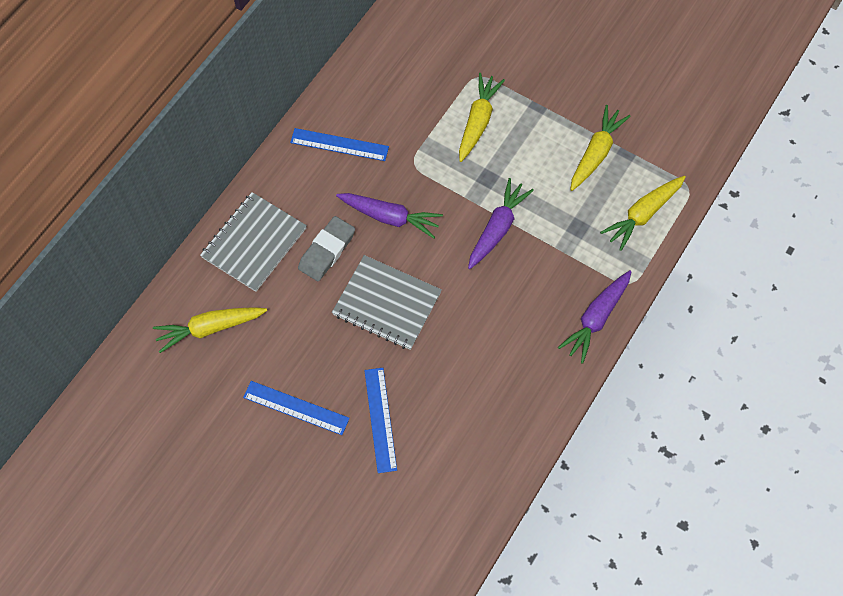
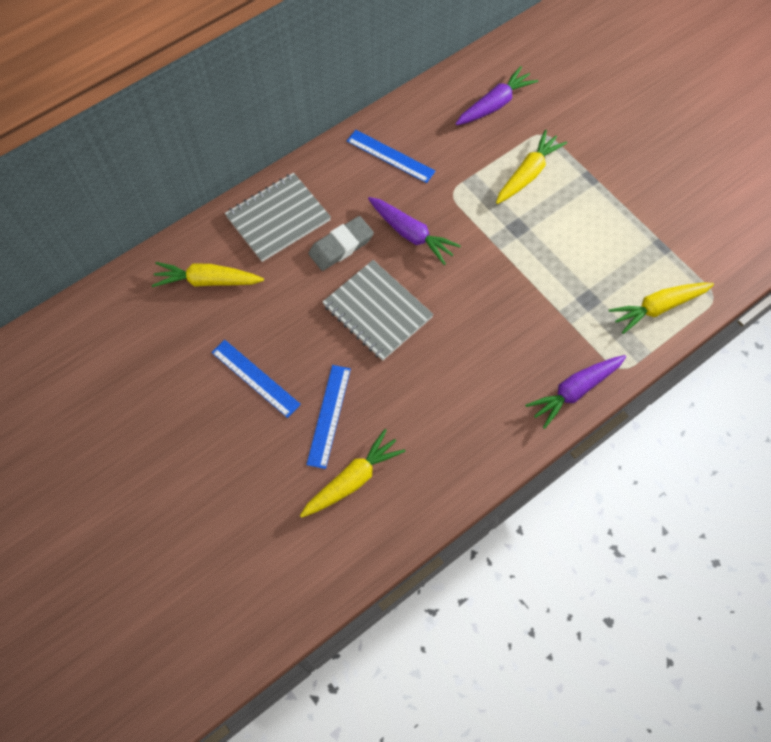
camera: 20 degrees right, 0 degrees up
purple carrot [468,178,534,269] -> purple carrot moved to [455,66,538,125]
yellow carrot [570,105,631,191] -> yellow carrot moved to [300,429,406,518]

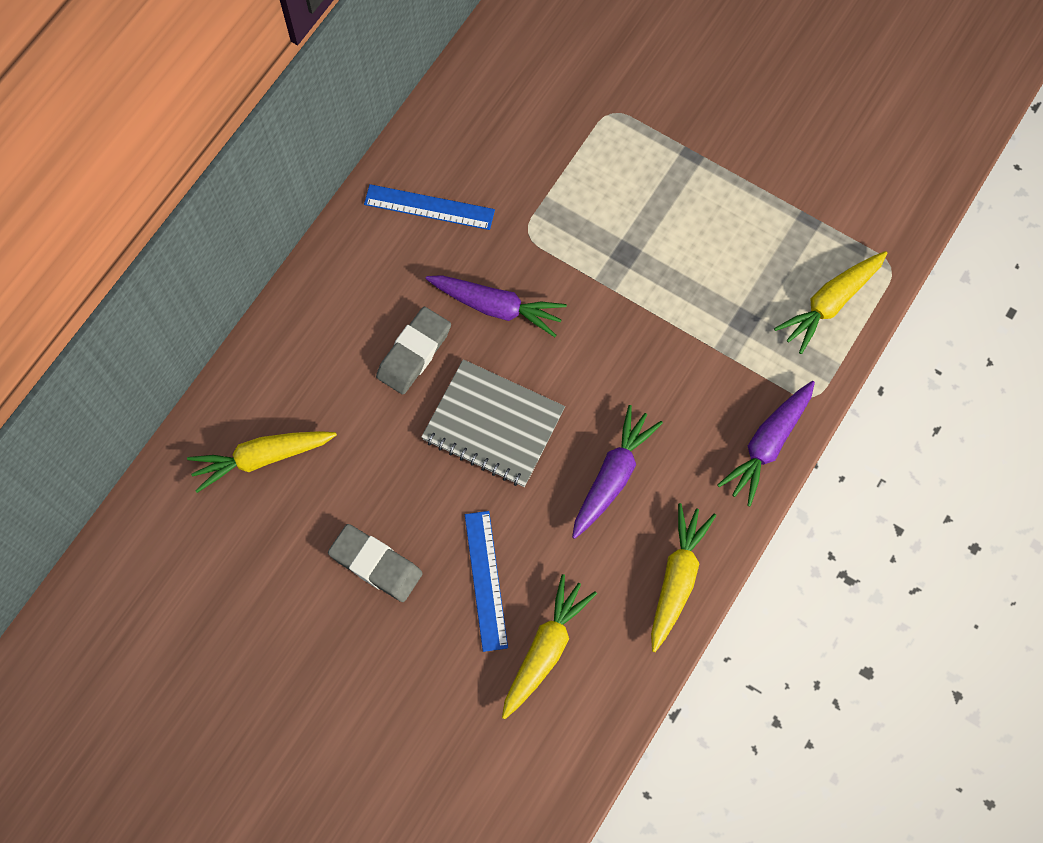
camera: 20 degrees left, 5 degrees up
blue ruler [211,340,301,418] -> grey eraser [328,524,423,602]
grey notebook [225,173,331,262] -> none
purple carrot [455,66,538,125] -> purple carrot moved to [572,405,663,539]
yellow carrot [496,129,567,204] -> yellow carrot moved to [651,503,716,652]

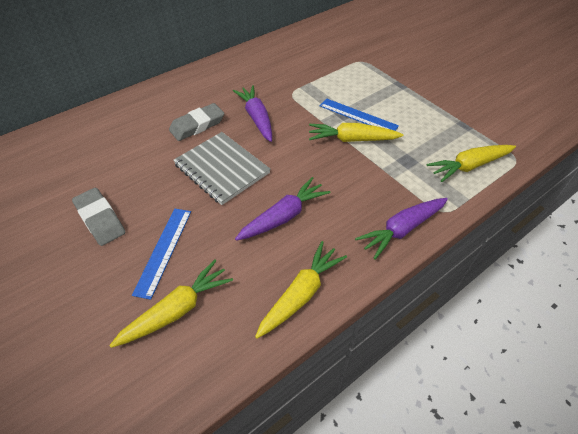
camera: 20 degrees right, 20 degrees down
yellow carrot [187,431,337,493] -> yellow carrot moved to [309,123,404,142]
blue ruler [364,184,495,230] -> blue ruler moved to [320,98,399,131]
purple carrot [426,275,567,337] -> purple carrot turned 150 degrees counterclockwise [233,85,272,142]

